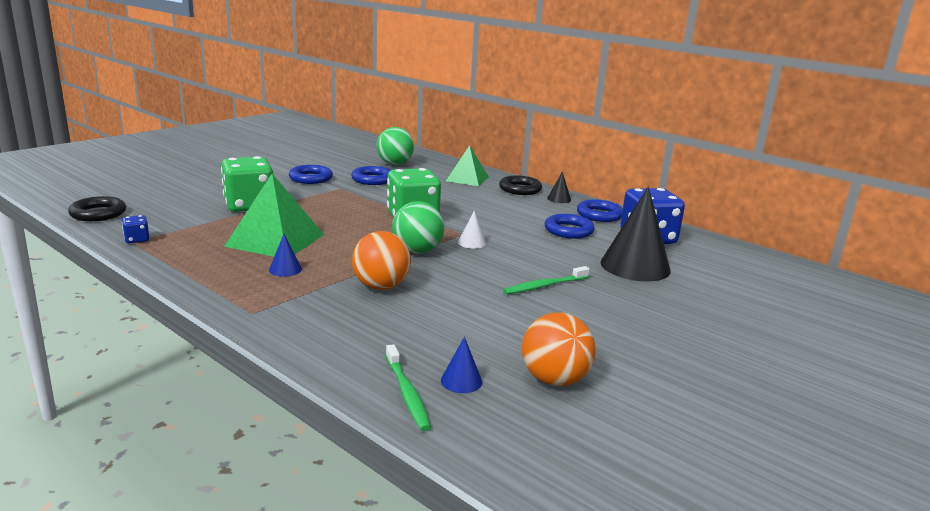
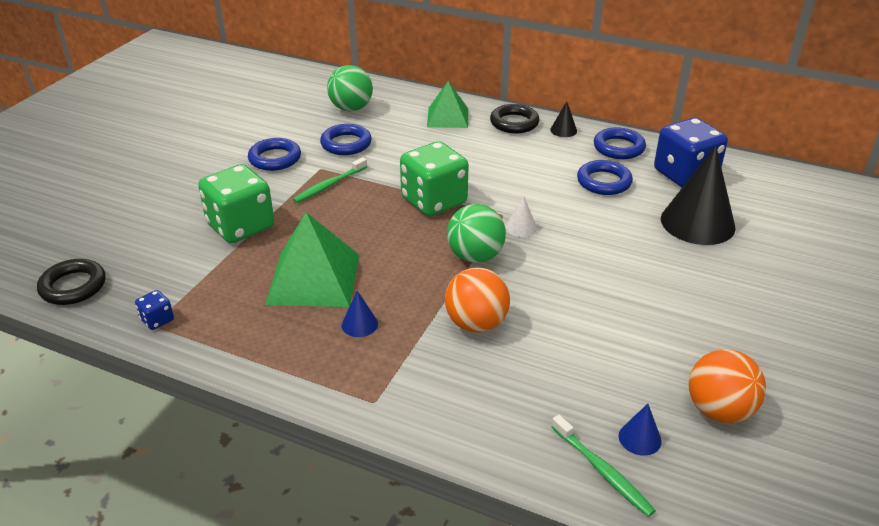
camera: 15 degrees left, 15 degrees up
green toothbrush [503,266,590,294] -> green toothbrush moved to [293,157,367,203]

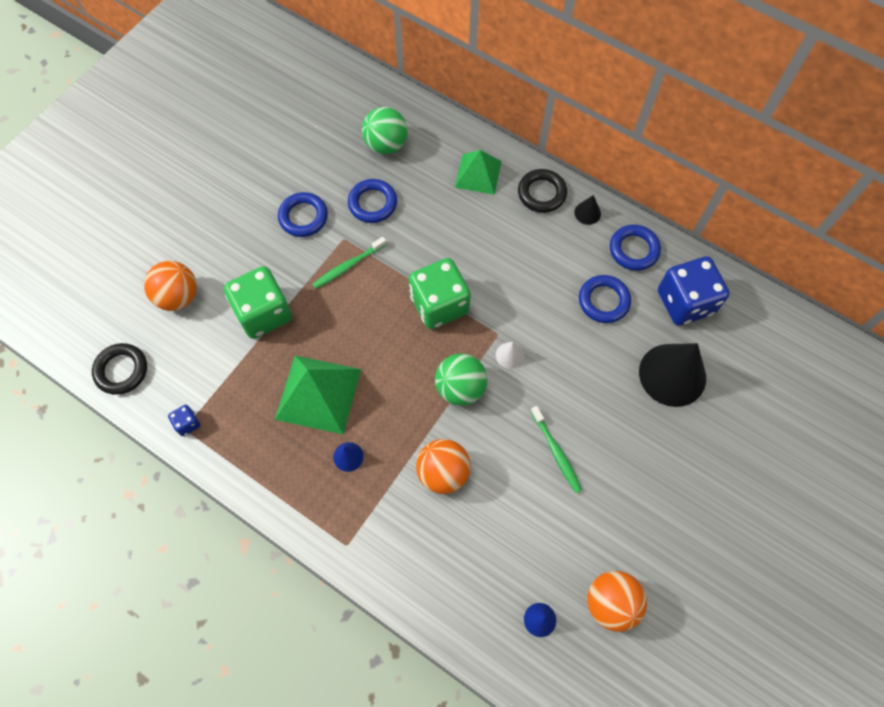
camera: 10 degrees right, 30 degrees up
green toothbrush [551,415,656,517] -> green toothbrush moved to [531,406,582,493]
none -> orange ball [144,261,197,311]

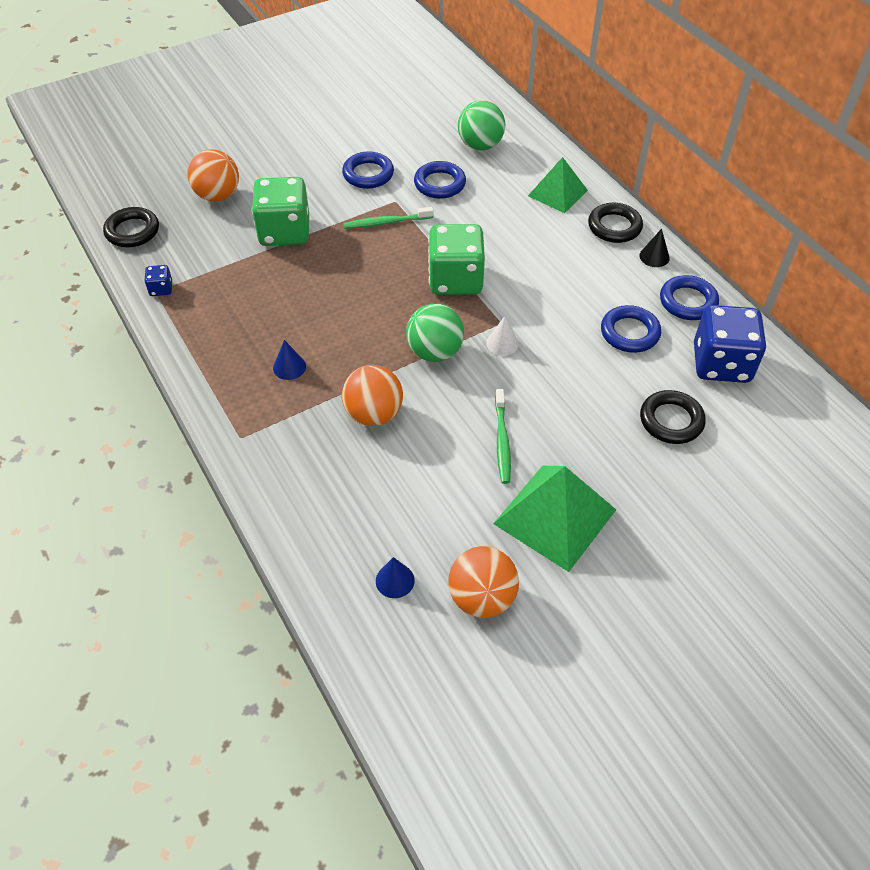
camera: 25 degrees right, 15 degrees down
green pyramid [275,356,361,434] -> green pyramid moved to [493,466,616,572]
black cone [639,343,706,407] -> black ring [640,390,706,444]

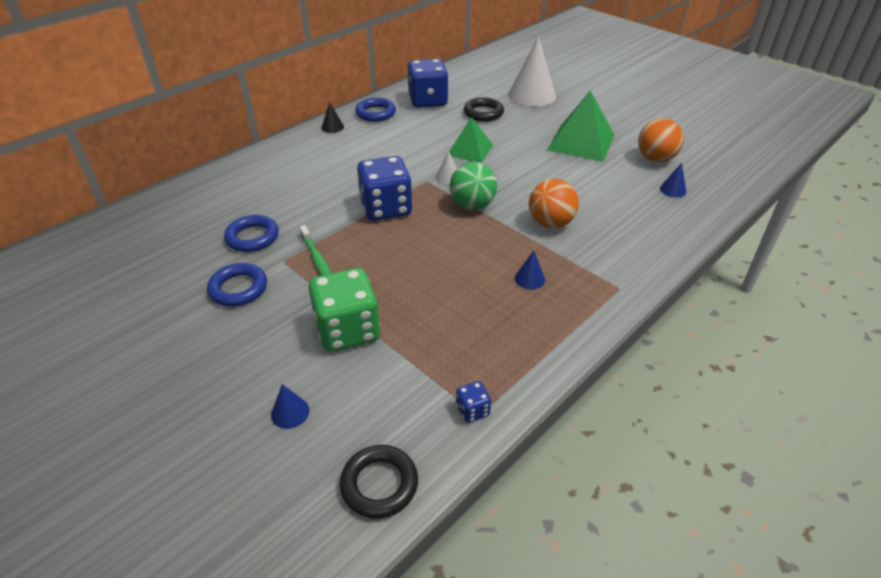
camera: 105 degrees left, 10 degrees down
orange ball [188,149,239,201] -> blue cone [271,384,309,429]
green dice [428,224,485,295] -> blue dice [357,156,412,221]
green ball [458,100,505,150] -> none
green toothbrush [495,389,511,484] -> none
green pyramid [528,157,588,213] -> green pyramid moved to [449,117,493,163]
black ring [588,203,643,243] -> none
blue ring [601,305,661,353] -> none
none -> white cone [508,37,556,107]

